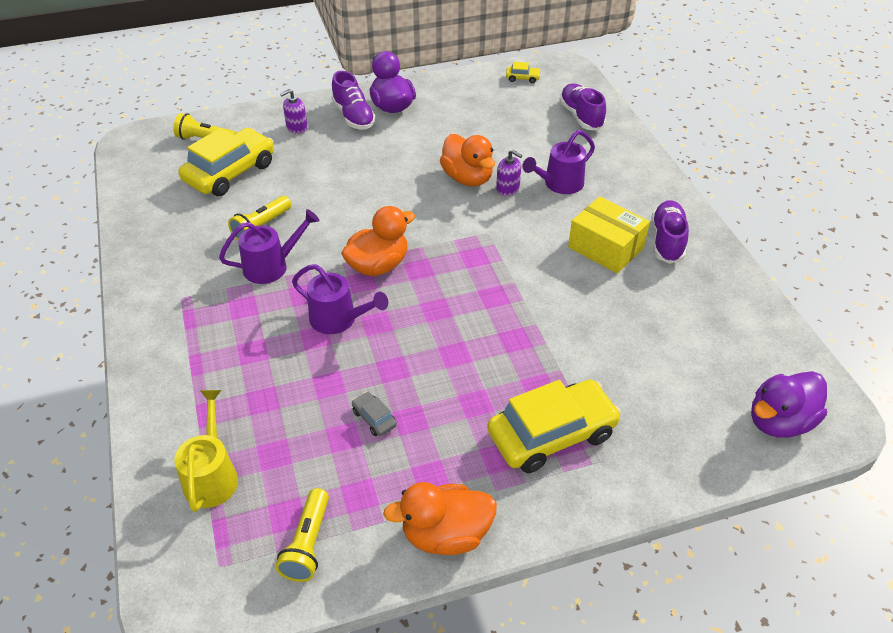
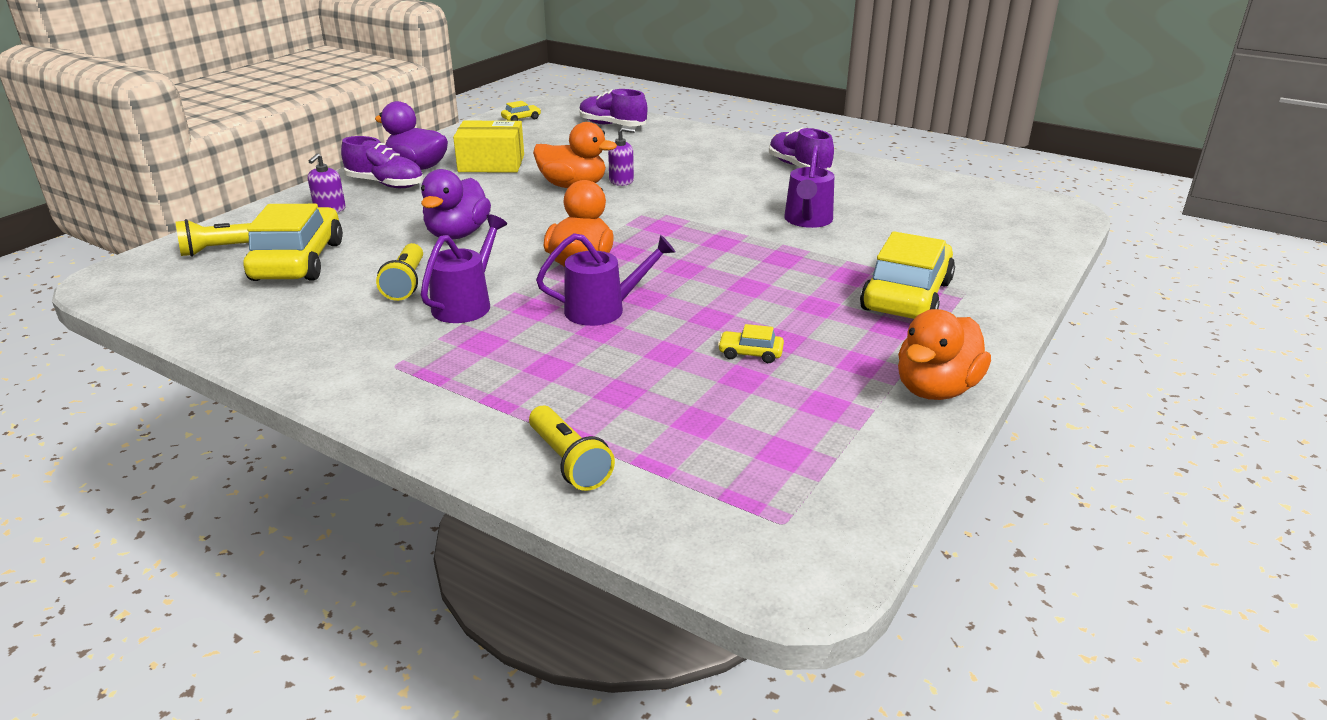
camera: 40 degrees left, 15 degrees down
yellow watering can [174,390,238,512] -> none
yellow flashlight [276,488,329,582] -> yellow flashlight moved to [529,406,615,491]
grey car [352,392,397,436] -> yellow car [718,324,784,363]
purple watering can [522,130,595,194] -> purple watering can moved to [784,145,834,228]
yellow box [568,196,650,274] -> yellow box moved to [453,121,524,172]
purple duck [751,371,827,438] -> purple duck moved to [421,169,491,240]

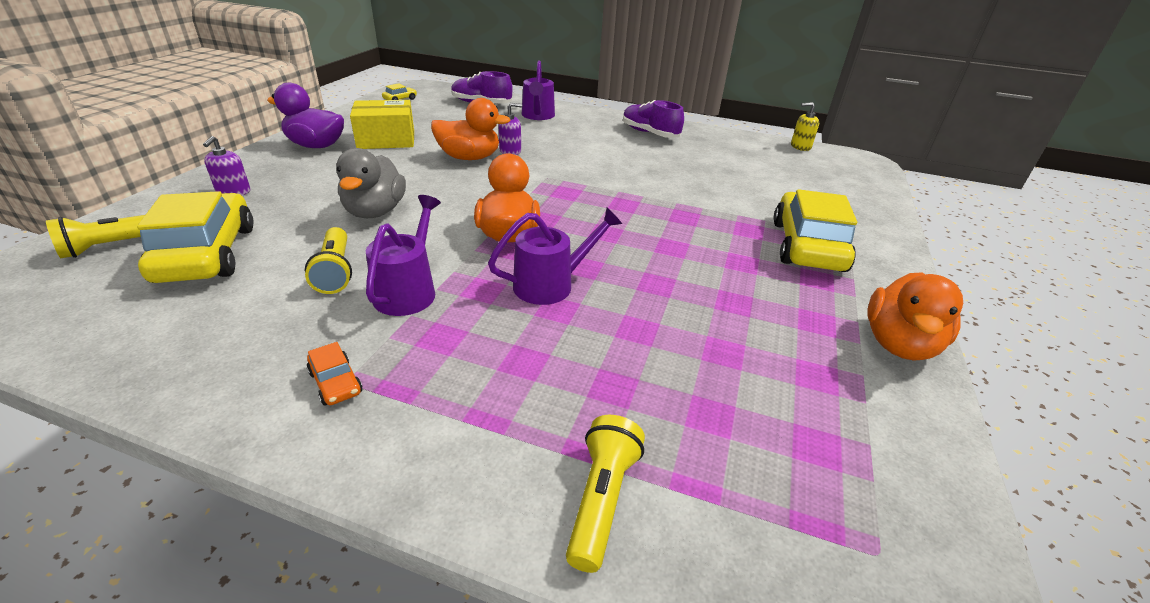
camera: 15 degrees left, 5 degrees up
purple shoe [341,136,423,188] -> none
purple duck [421,169,491,240] -> grey duck [336,148,406,218]
yellow flashlight [529,406,615,491] -> yellow flashlight turned 120 degrees counterclockwise [566,415,645,573]
yellow car [718,324,784,363] -> none
purple watering can [784,145,834,228] -> purple watering can moved to [522,60,555,120]
none -> orange car [307,342,363,406]
none -> yellow soap dispenser [791,102,819,151]

